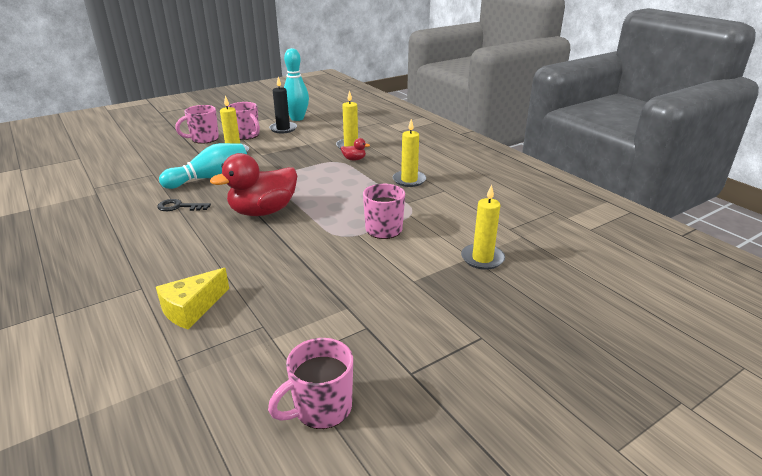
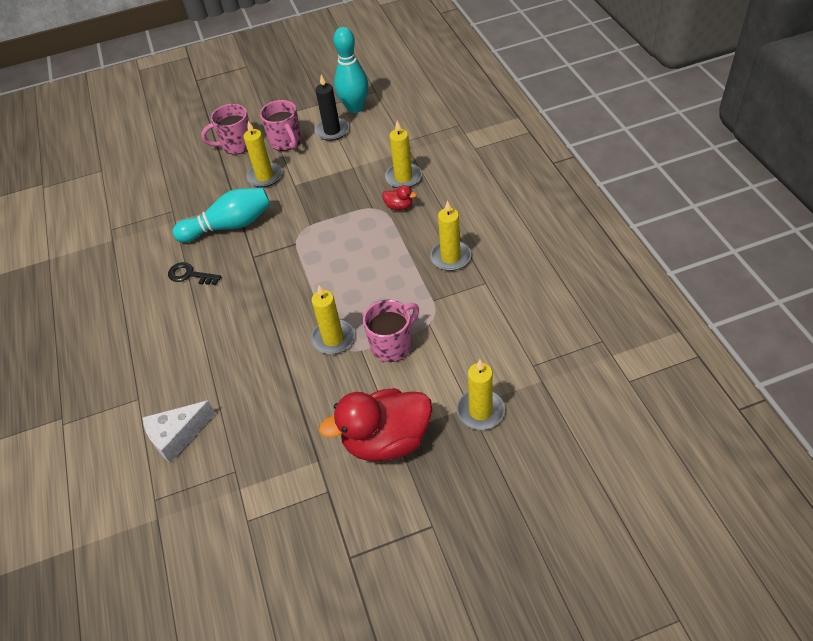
camera: 20 degrees right, 20 degrees up
yellow cheese [156,268,229,330] -> white cheese [143,400,215,463]
red duck [210,153,297,216] -> red duck moved to [319,388,432,461]
pink mug [268,338,353,429] -> none
none -> yellow candle [311,285,354,354]

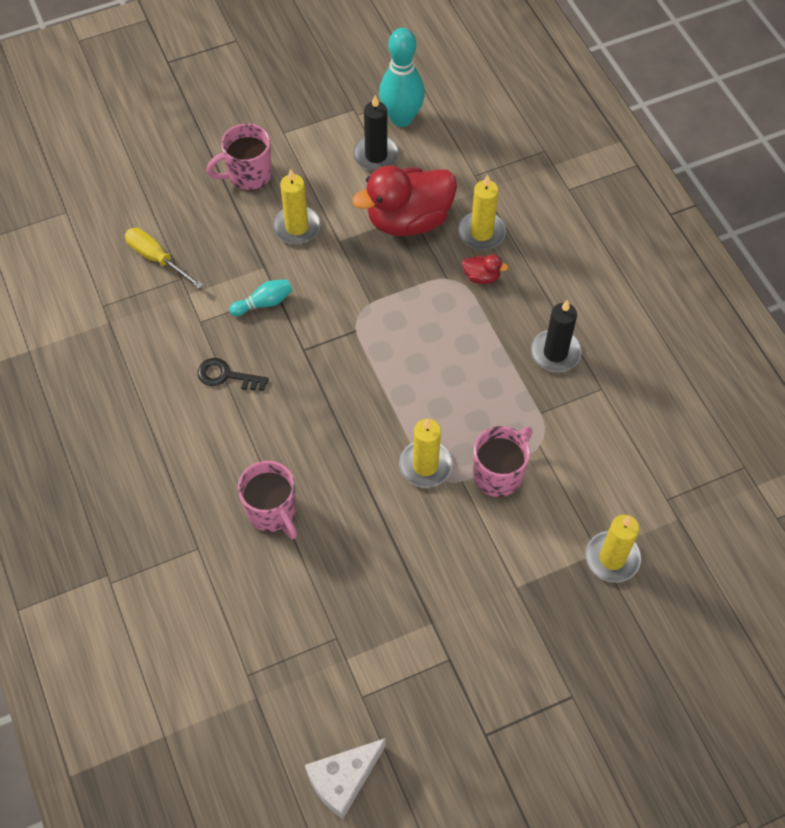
camera: 10 degrees left, 10 degrees up
white cheese [143,400,215,463] -> white cheese moved to [305,738,386,819]
turquoise bowling pin [172,188,271,242] -> turquoise bowling pin [229,279,293,316], size x0.51
pink mug [260,100,301,151] -> pink mug moved to [238,461,297,539]
red duck [319,388,432,461] -> red duck moved to [352,165,457,236]
yellow candle [430,200,471,271] -> black candle [531,300,582,372]
none -> yellow screwdriver [125,228,203,289]

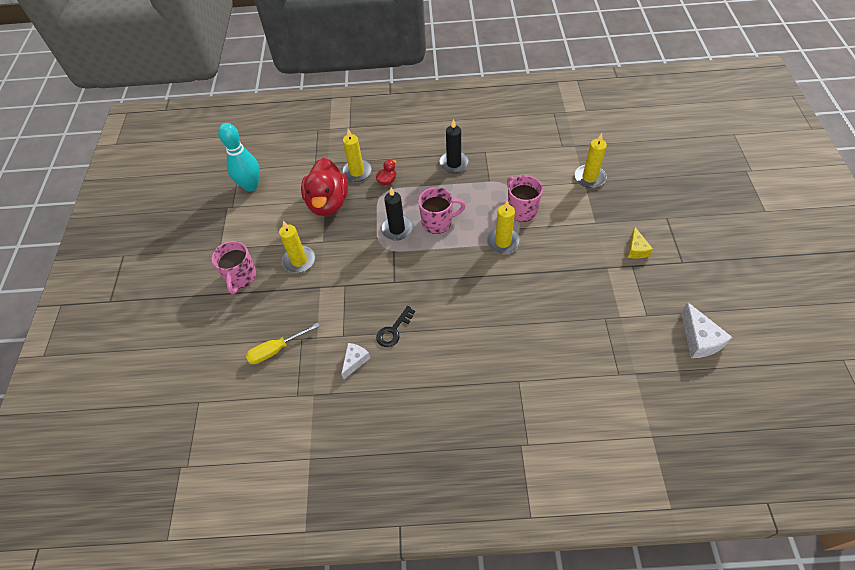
camera: 65 degrees left, 5 degrees down
turquoise bowling pin [229,279,293,316] -> none
pink mug [238,461,297,539] -> pink mug moved to [418,187,466,234]
black candle [353,95,399,171] -> black candle moved to [381,188,413,241]
none -> white cheese [341,343,370,379]
none -> yellow cheese [628,227,653,259]

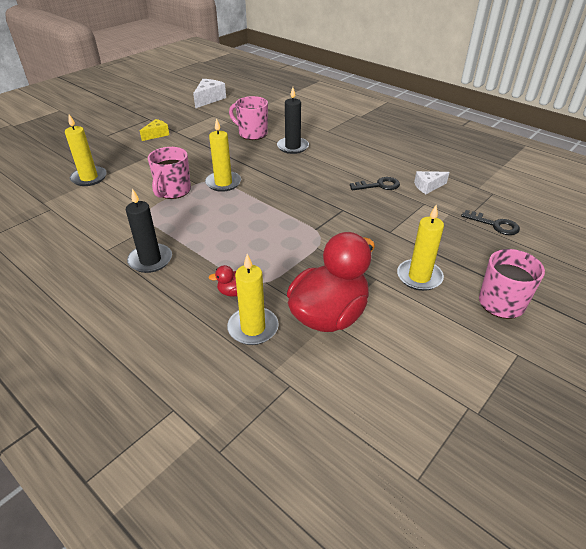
camera: 140 degrees left, 15 degrees down
turquoise bowling pin [218,123,260,191] -> none
yellow screwdriver [246,323,320,364] -> black key [461,210,520,235]
black candle [381,188,413,241] -> black candle moved to [277,87,309,154]
pink mug [418,187,466,234] -> pink mug moved to [229,96,268,140]

